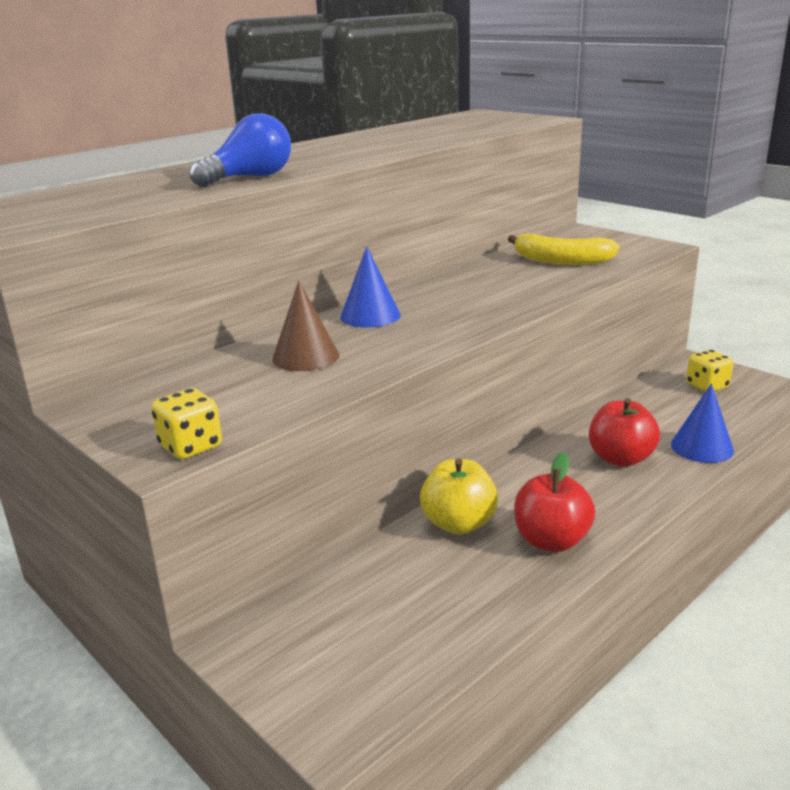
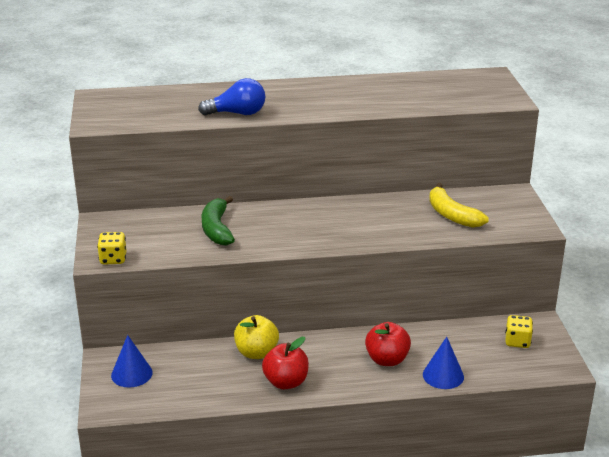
camera: 35 degrees right, 5 degrees up
brown cone [272,281,339,371] -> green banana [202,196,235,246]
blue cone [341,246,401,328] -> blue cone moved to [111,335,153,388]

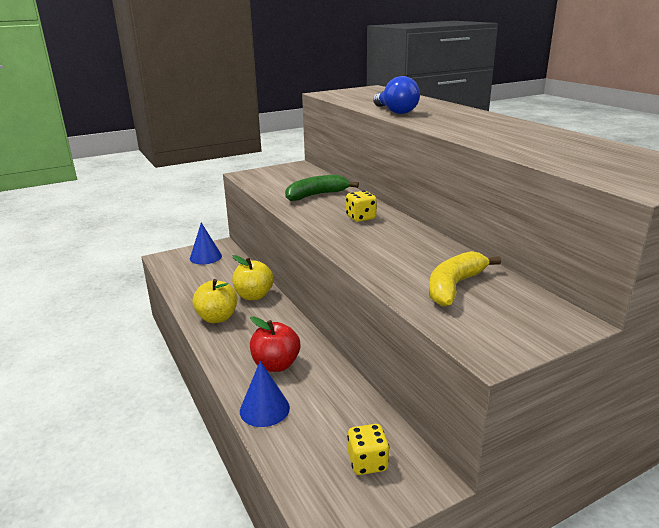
camera: 70 degrees right, 5 degrees down
yellow dice [97,232,126,265] -> yellow dice moved to [346,191,377,222]
red apple [262,337,309,389] -> yellow apple [192,279,237,323]

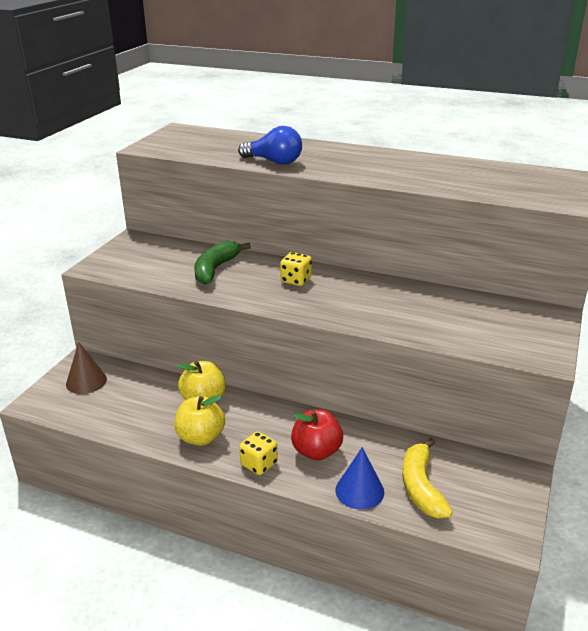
camera: 40 degrees left, 5 degrees up
blue cone [190,223,222,265] -> brown cone [66,342,107,394]
yellow dice [347,424,389,475] -> yellow dice moved to [239,431,278,475]
yellow banana [429,251,501,306] -> yellow banana moved to [403,438,453,518]

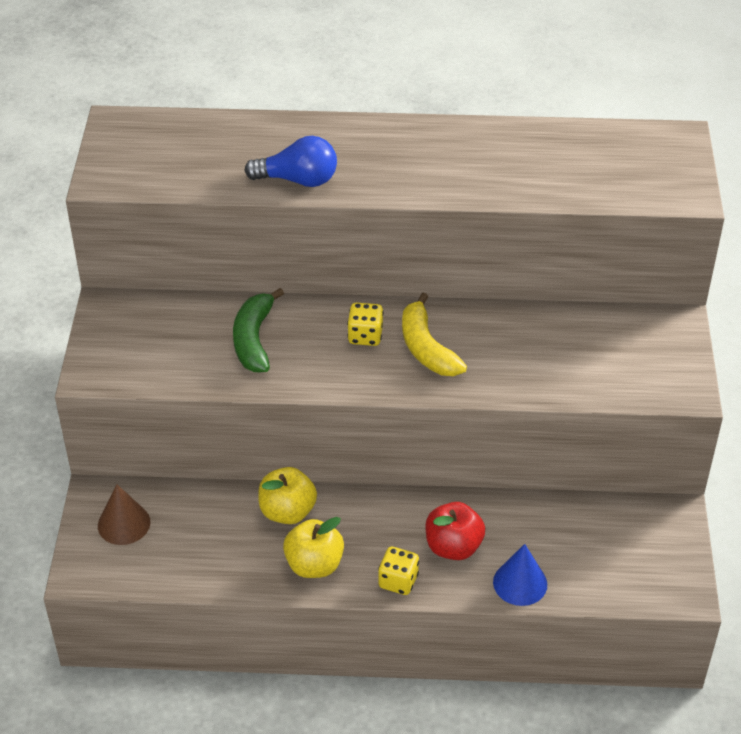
camera: 20 degrees left, 15 degrees up
yellow banana [403,438,453,518] -> yellow banana moved to [402,293,467,376]

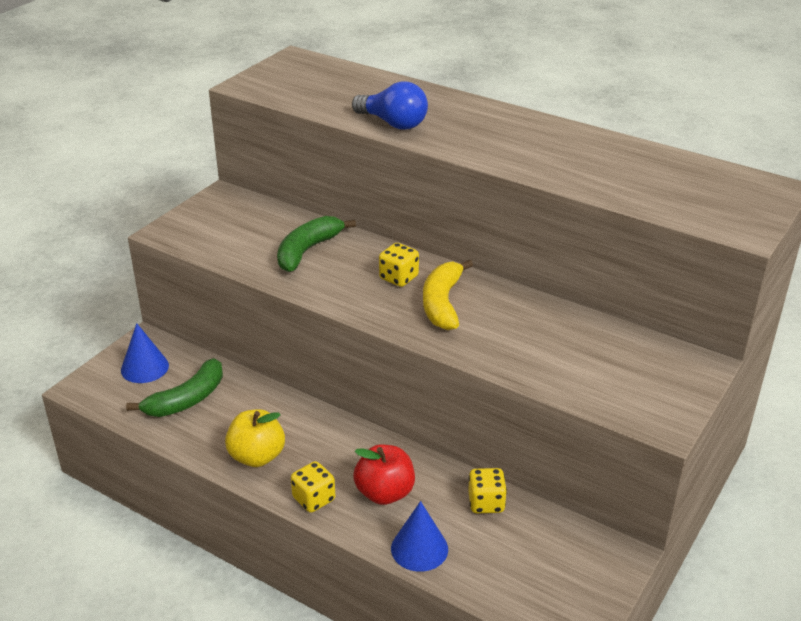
camera: 30 degrees right, 10 degrees down
brown cone [98,484,150,545] -> blue cone [121,323,169,383]
yellow apple [258,467,317,524] -> none
none -> green banana [126,358,223,417]
none -> yellow dice [468,468,507,513]

